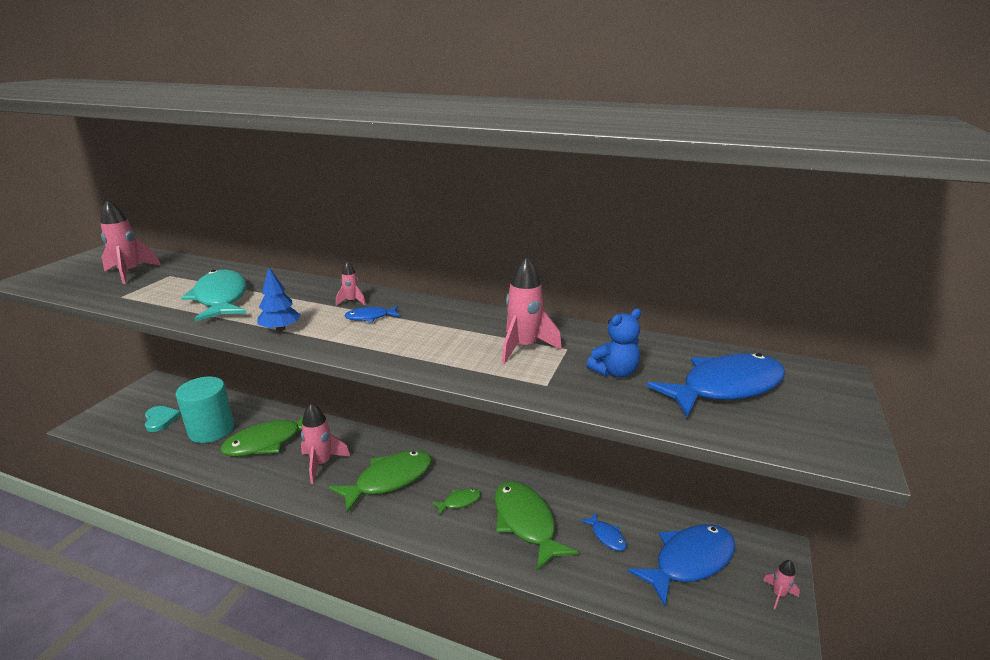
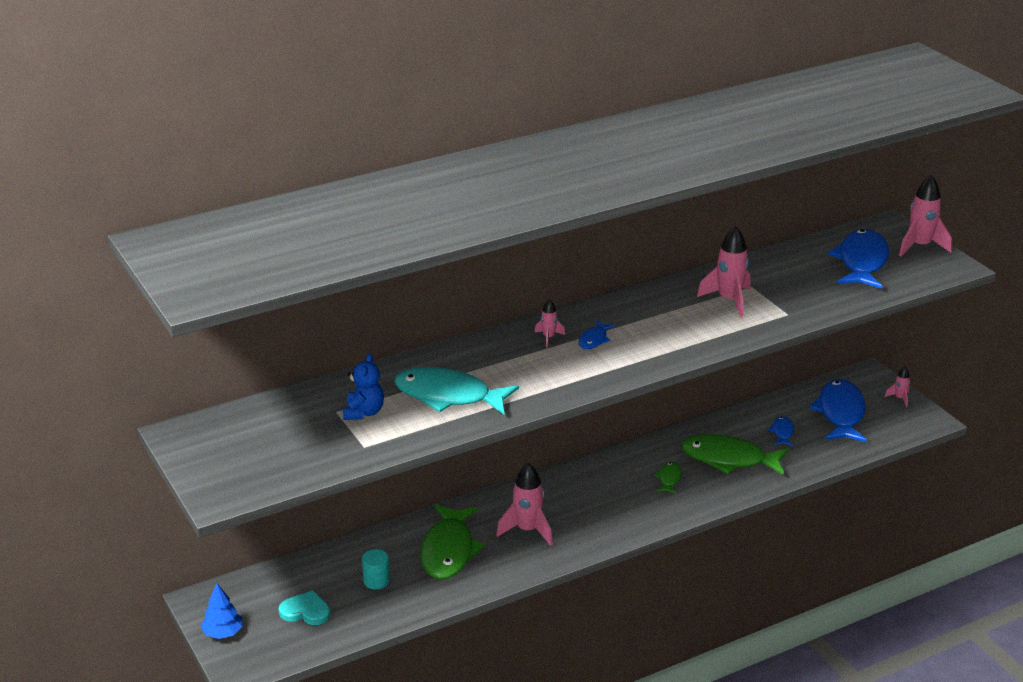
camera: 50 degrees left, 5 degrees up
pink rocket [100,199,161,284] -> pink rocket moved to [899,175,952,257]
turquoise cylinder [176,377,234,443] -> turquoise cylinder [362,549,390,589], size x0.48
blue tree [257,267,301,331] -> blue tree moved to [201,583,242,639]
green fish [329,450,432,513] -> none
blue fish [580,512,627,551] -> blue fish turned 90 degrees counterclockwise [768,416,794,446]
blue teddy bear [586,309,641,378] -> blue teddy bear moved to [343,354,384,420]

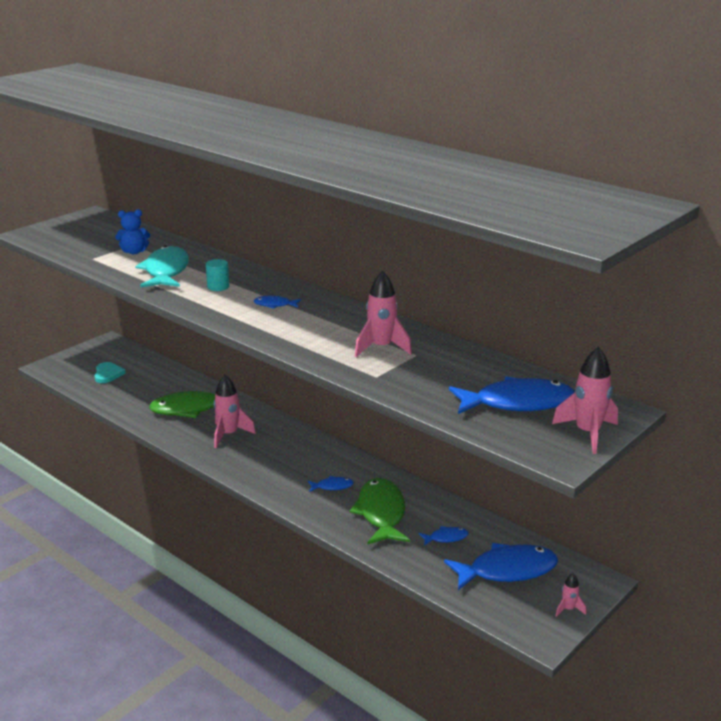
camera: 70 degrees right, 5 degrees down
blue tree [201,583,242,639] -> none
turquoise cylinder [362,549,390,589] -> turquoise cylinder moved to [206,259,229,291]
pink rocket [534,299,565,347] -> none
green fish [654,462,682,494] -> blue fish [308,476,354,492]

